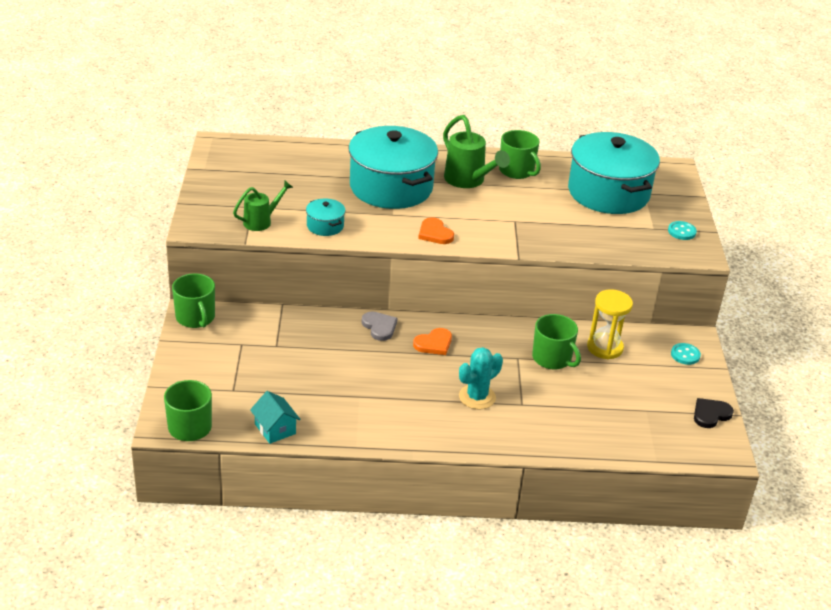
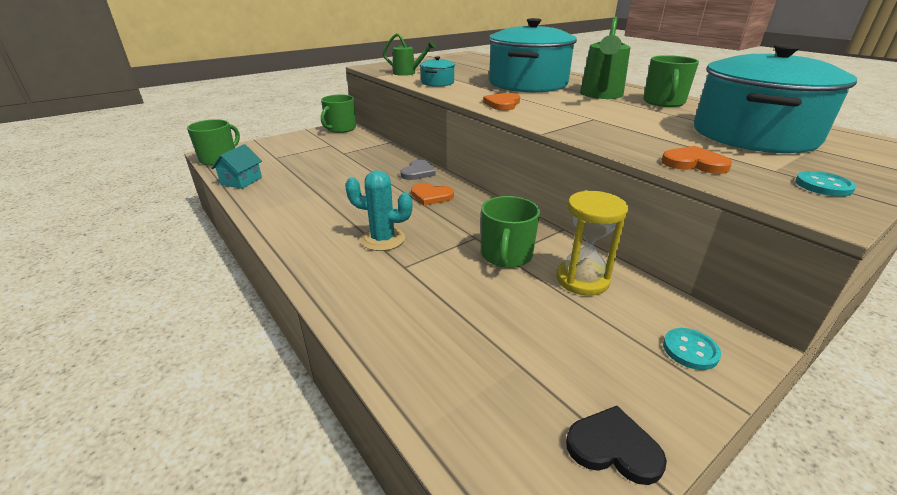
camera: 55 degrees right, 5 degrees down
none -> orange heart [661,146,732,174]

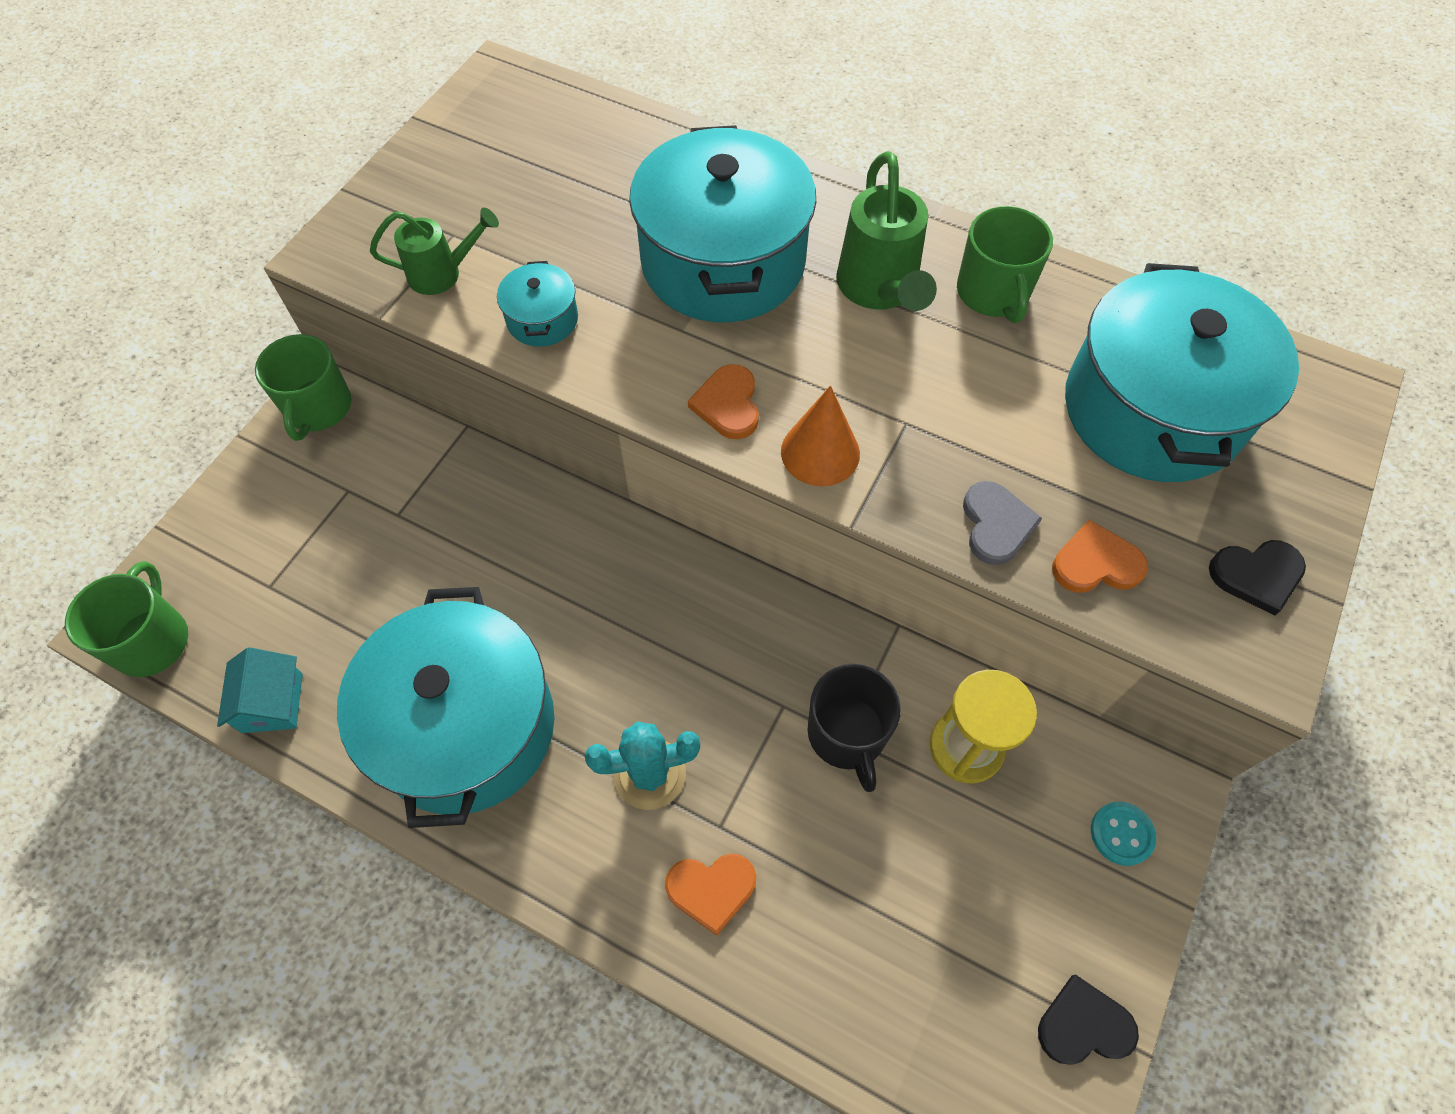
camera: 25 degrees left, 30 degrees up
grey heart [400,160,436,180] -> grey heart moved to [963,481,1042,565]
orange heart [411,183,454,206] -> orange heart moved to [665,853,756,936]
green mug [481,196,540,268] -> black mug [808,664,901,792]
turquoise button [795,171,856,197] -> black heart [1209,540,1306,616]
none -> turquoise pot [337,587,555,828]
none -> orange cone [781,386,860,486]

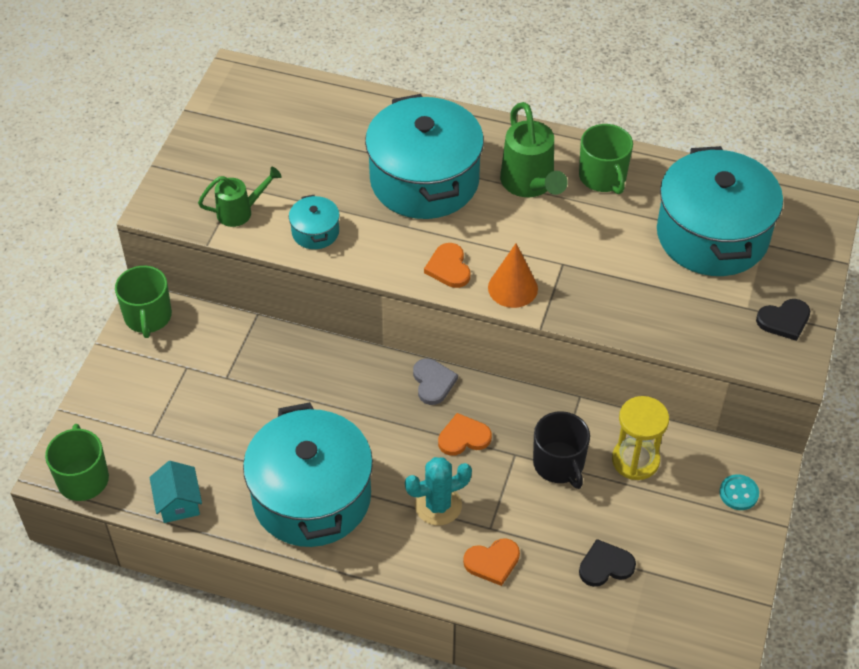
camera: 10 degrees left, 10 degrees down
grey heart [963,481,1042,565] -> grey heart moved to [413,358,458,405]
black heart [1038,974,1139,1065] -> black heart moved to [579,539,636,587]
orange heart [1052,520,1148,593] -> orange heart moved to [438,413,492,456]

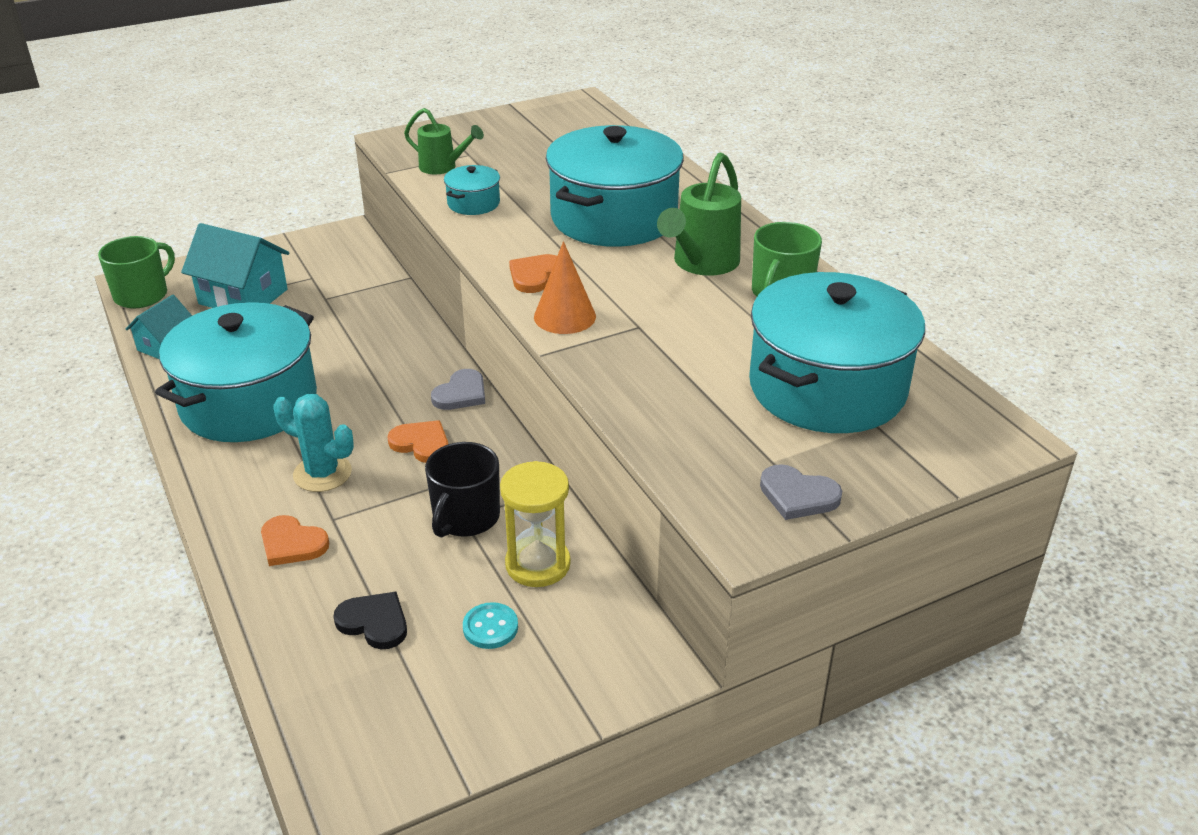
camera: 45 degrees right, 15 degrees down
green mug [115,266,172,338] -> none
turquoise button [719,474,759,510] -> turquoise button moved to [463,602,518,649]
black heart [756,299,810,341] -> grey heart [760,464,842,520]
none -> turquoise house [181,223,289,308]

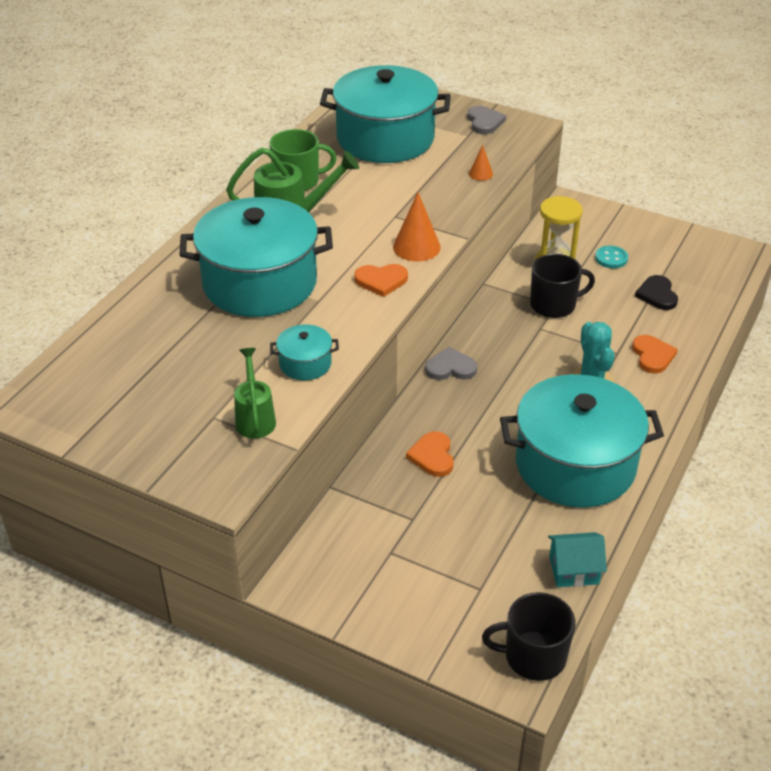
camera: 125 degrees left, 5 degrees up
green mug [98,236,175,309] -> black mug [482,592,575,681]
turquoise house [181,223,289,308] -> none
orange heart [388,420,448,463] -> orange heart moved to [406,431,454,477]
none -> orange cone [469,145,493,181]

